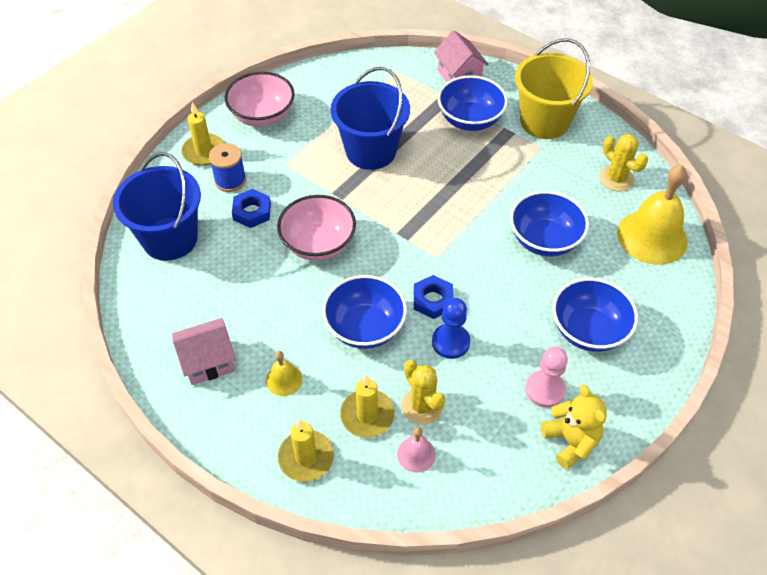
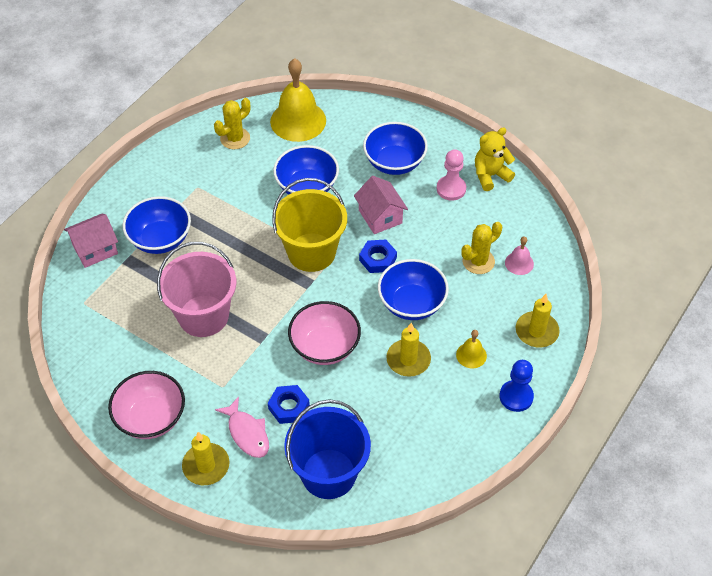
camera: 95 degrees left, 0 degrees up
pink house [172,318,236,385] -> pink house moved to [354,176,408,234]
blue spool [209,143,246,192] -> pink fish [215,396,269,458]
blue bucket [331,67,410,170] -> pink bucket [157,242,236,337]
yellow candle [340,375,395,438] -> yellow candle moved to [386,323,431,377]
blue pawn [432,298,470,359] -> blue pawn moved to [499,360,534,412]
yellow bucket [515,38,593,139] -> yellow bucket moved to [272,178,347,272]

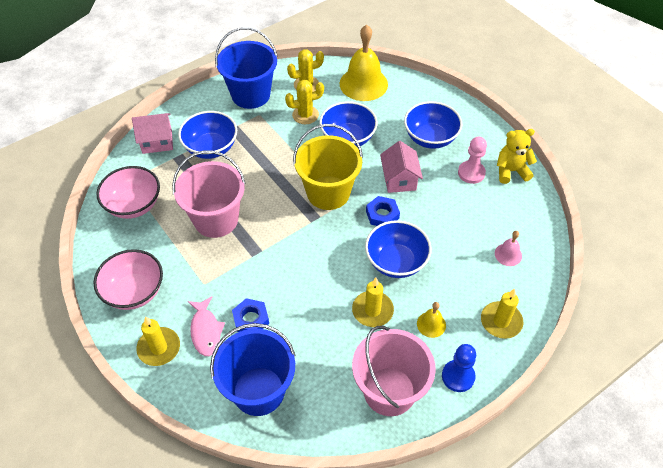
camera: 20 degrees right, 0 degrees up
pink bowl [288,301,361,365] -> pink bowl moved to [96,166,160,219]
yellow cactus [461,222,502,274] -> yellow cactus moved to [285,80,324,124]
none -> blue bucket [215,27,278,109]
none -> pink bucket [352,326,436,416]

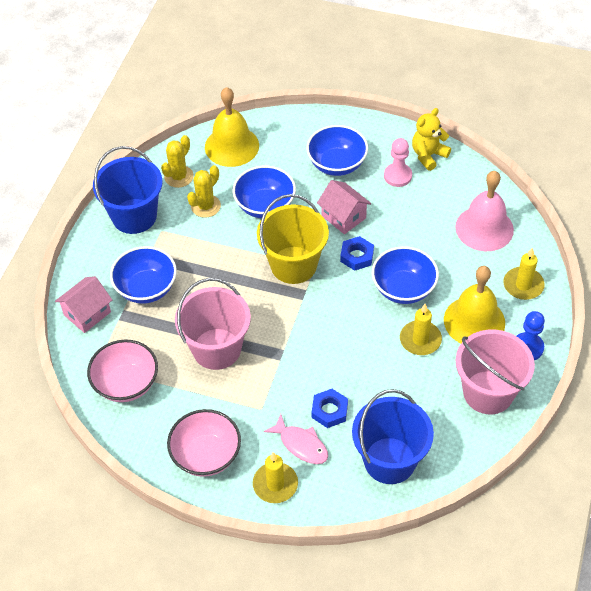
camera: 35 degrees left, 0 degrees up
yellow bell [417,302,446,338] -> yellow bell [444,266,505,343], size x2.13
pink bell [495,231,522,266] -> pink bell [455,171,514,251], size x2.13

